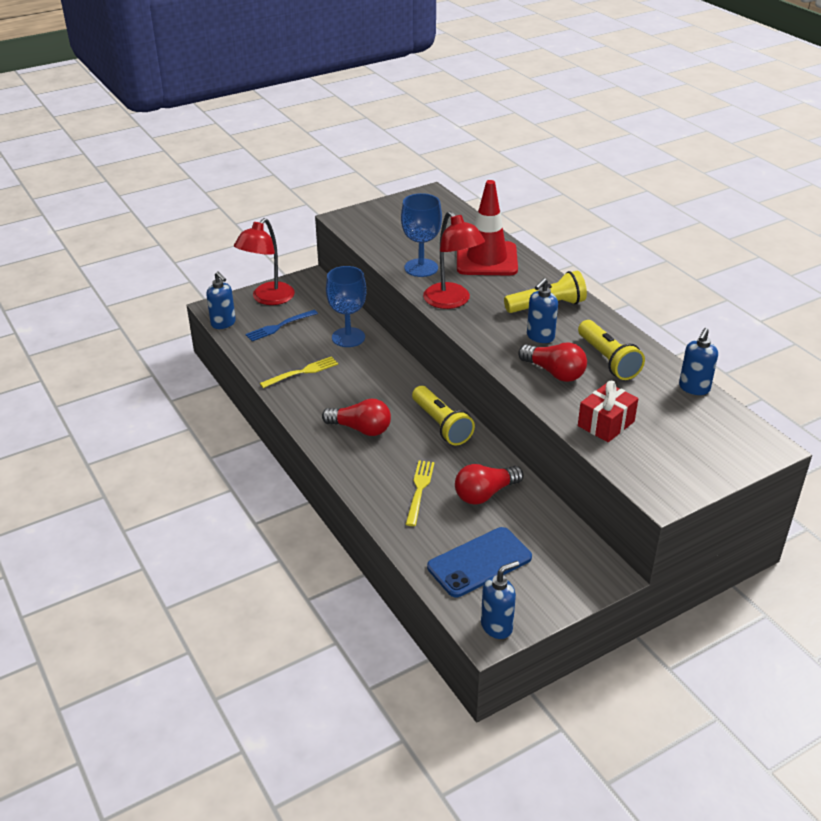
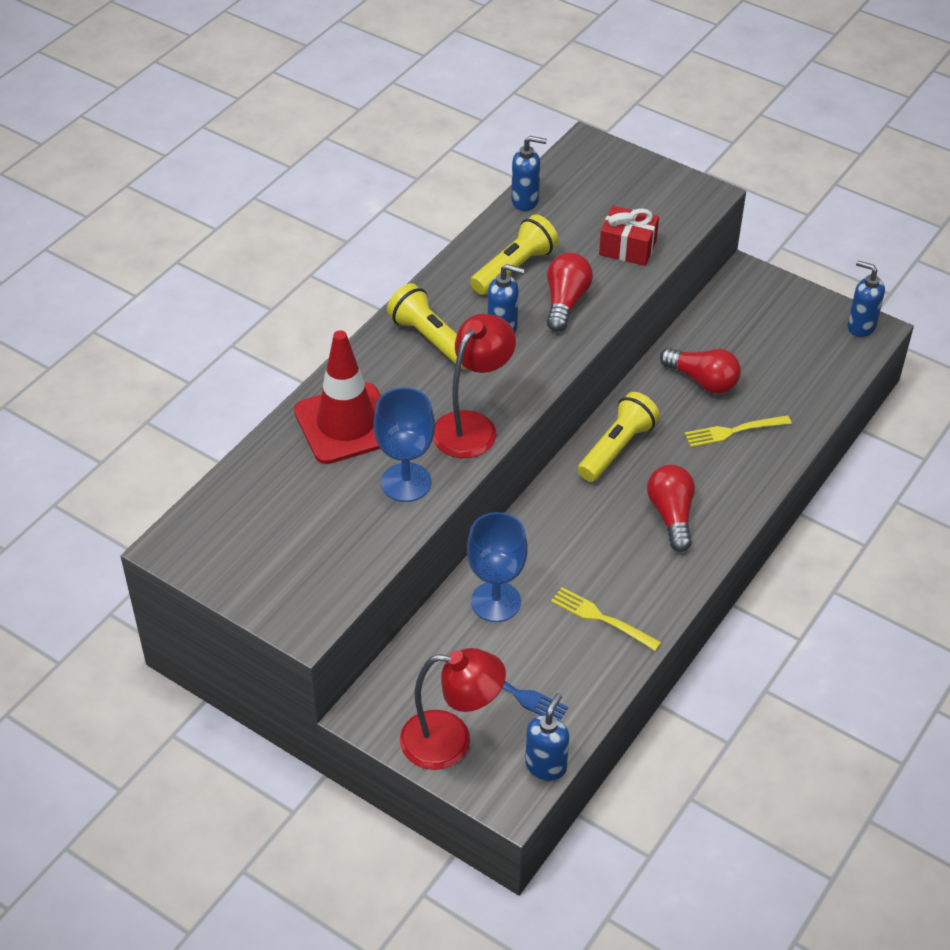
camera: 115 degrees left, 10 degrees up
blue phone [427,527,532,597] -> none

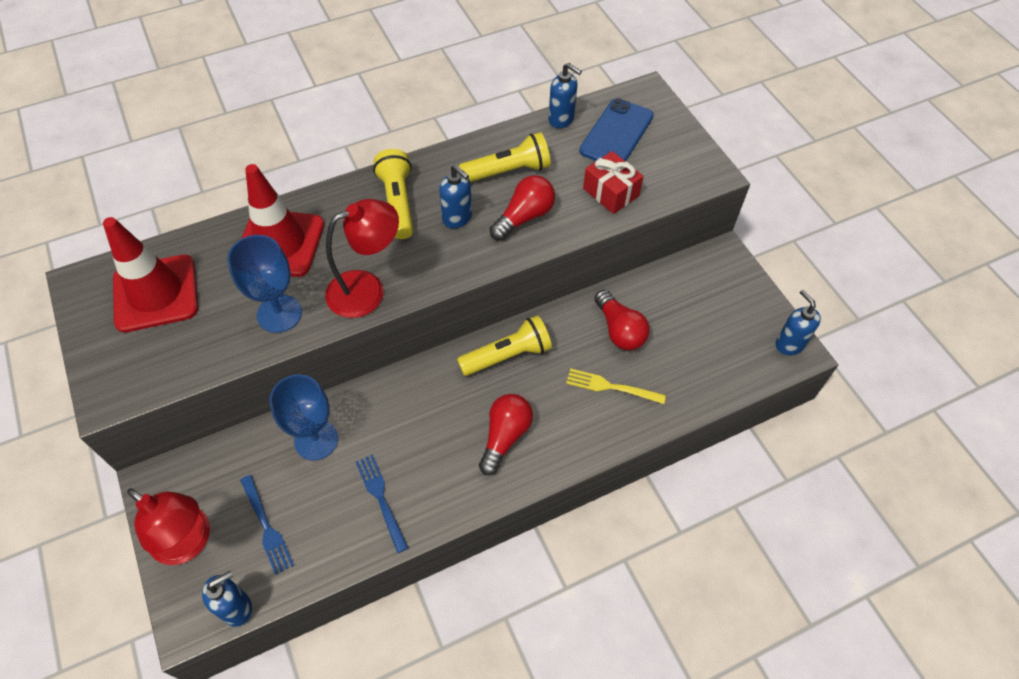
camera: 30 degrees right, 10 degrees up
yellow fork [551,587,661,651] -> blue fork [356,454,408,553]
none -> red traffic cone [103,217,198,332]
none -> blue phone [579,98,654,161]

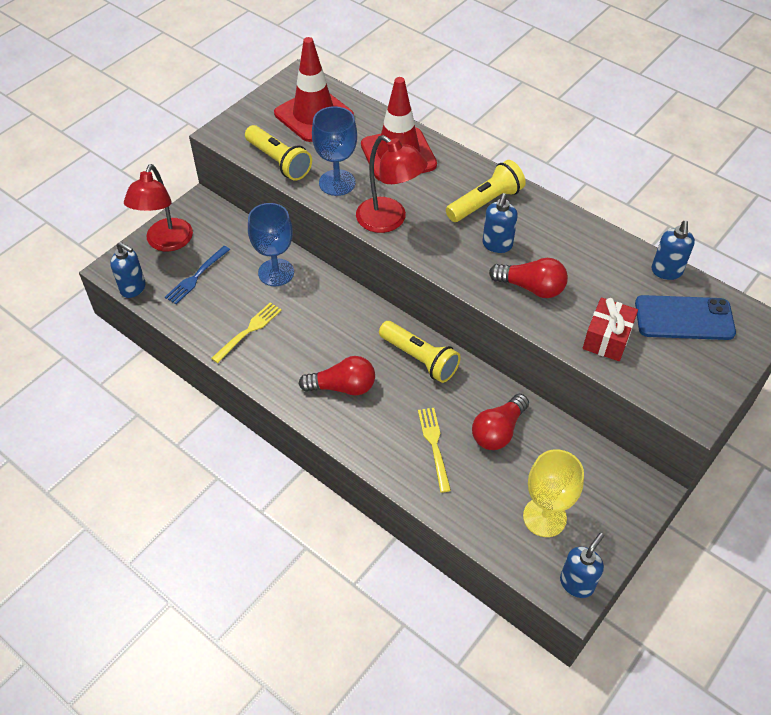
camera: 65 degrees right, 5 degrees down
blue fork [356,454,408,553] -> yellow fork [211,302,282,363]
yellow flashlight [459,132,551,182] -> yellow flashlight moved to [245,125,312,181]
none -> yellow goblet [523,449,584,537]

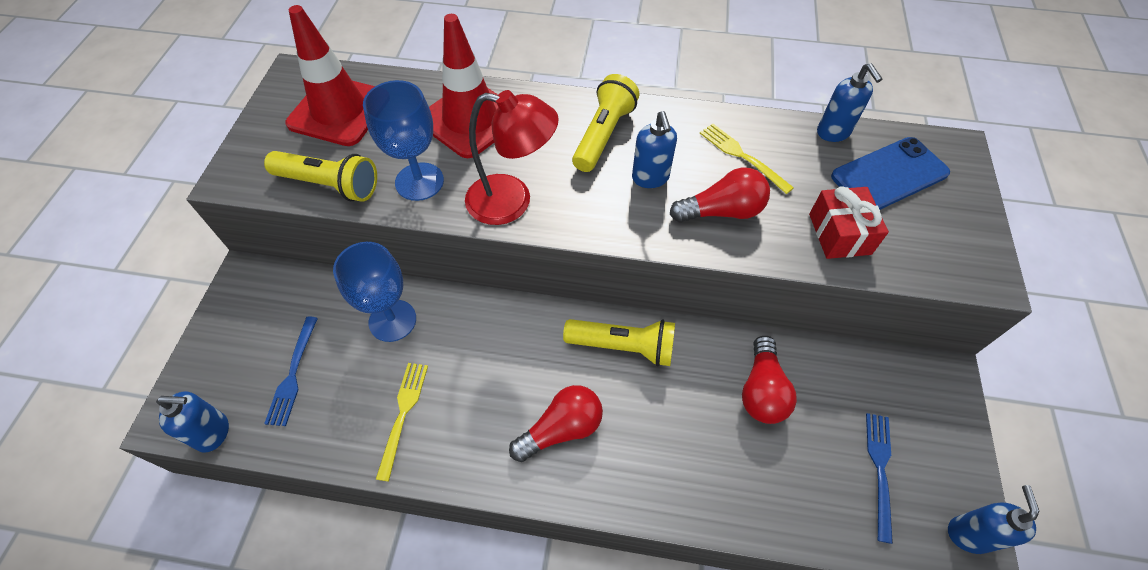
camera: 30 degrees left, 5 degrees up
red lamp [124,164,193,251] -> none
yellow fork [418,408,451,493] -> yellow fork moved to [700,124,794,194]
yellow goblet [523,449,584,537] -> blue fork [866,413,893,544]

